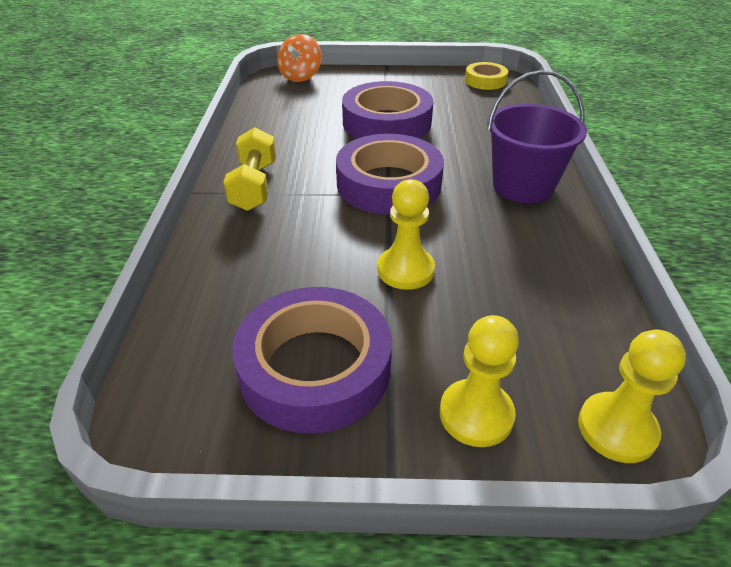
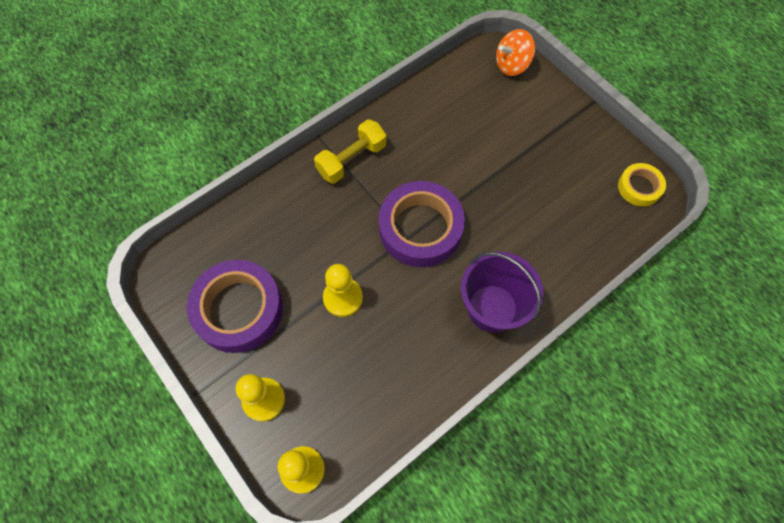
camera: 50 degrees right, 25 degrees up
purple tape [342,81,434,139] -> none

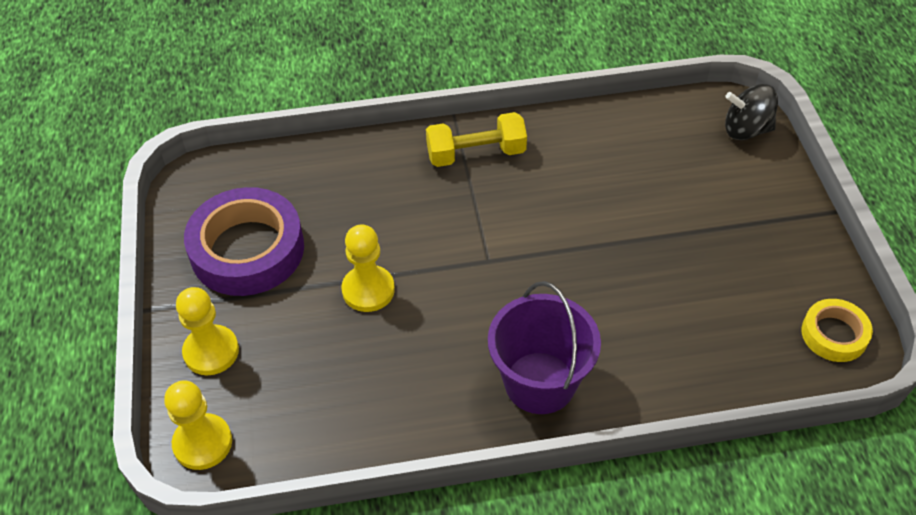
camera: 30 degrees right, 15 degrees down
purple tape [379,181,465,267] -> none
orange spinning top [496,29,535,76] -> black spinning top [725,84,778,140]

